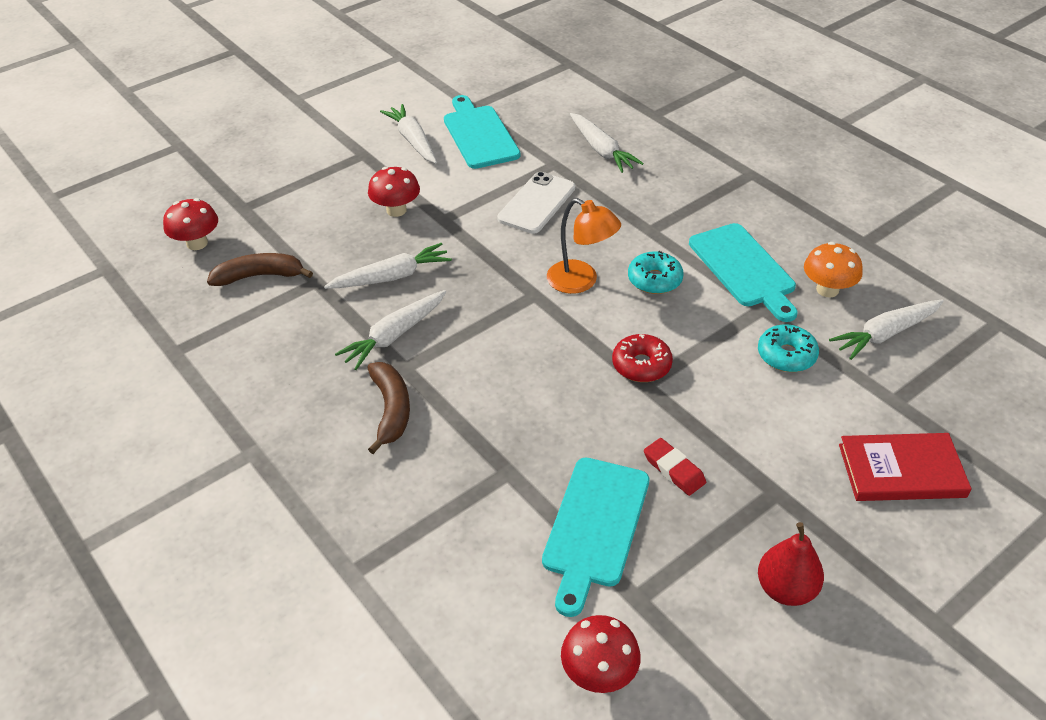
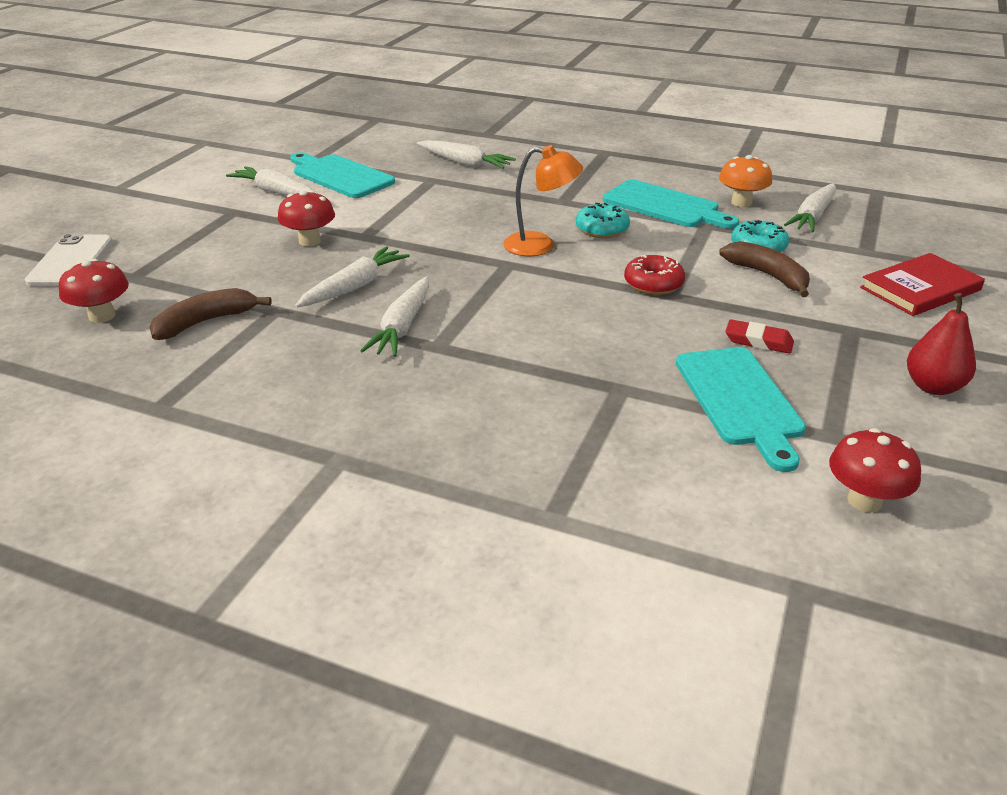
camera: 30 degrees left, 10 degrees down
brown banana [367,362,410,454] -> brown banana moved to [719,241,810,297]
white phone [497,172,575,234] -> white phone moved to [24,234,113,286]

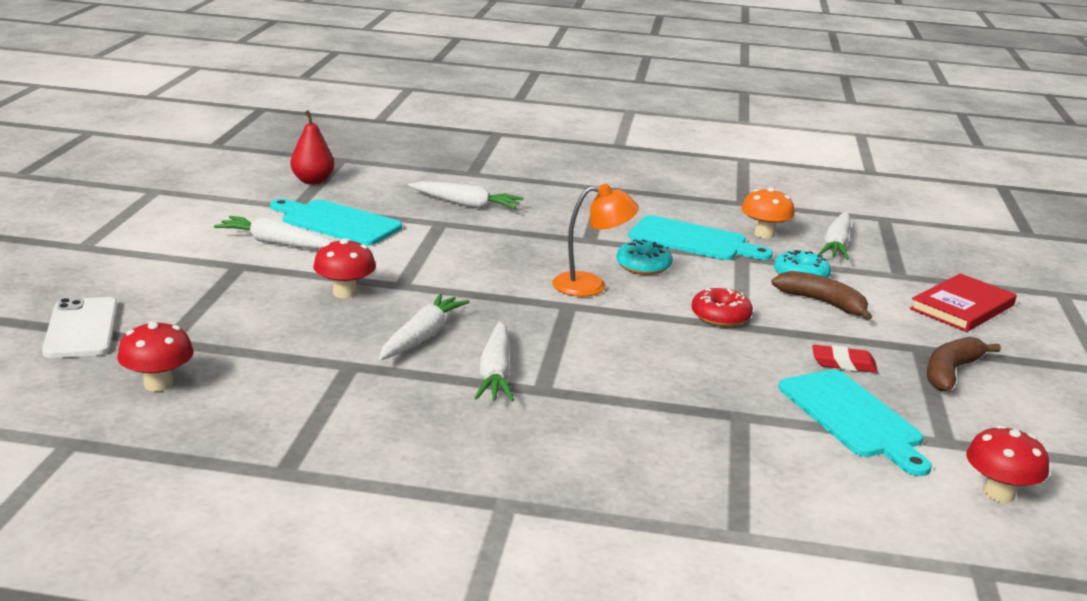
camera: 15 degrees left, 10 degrees down
brown banana [149,288,272,340] -> brown banana moved to [927,337,1001,391]
red pear [907,293,976,395] -> red pear moved to [290,110,334,184]

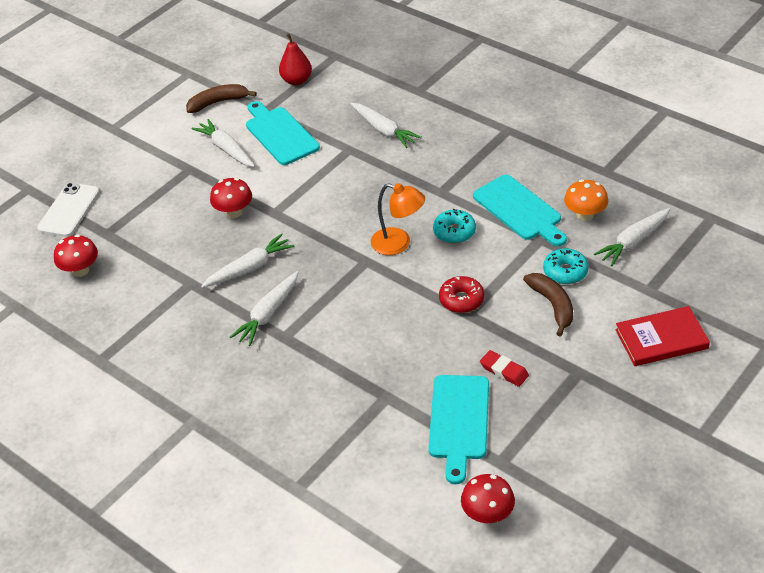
camera: 35 degrees right, 20 degrees up
brown banana [927,337,1001,391] -> brown banana moved to [186,84,257,113]

